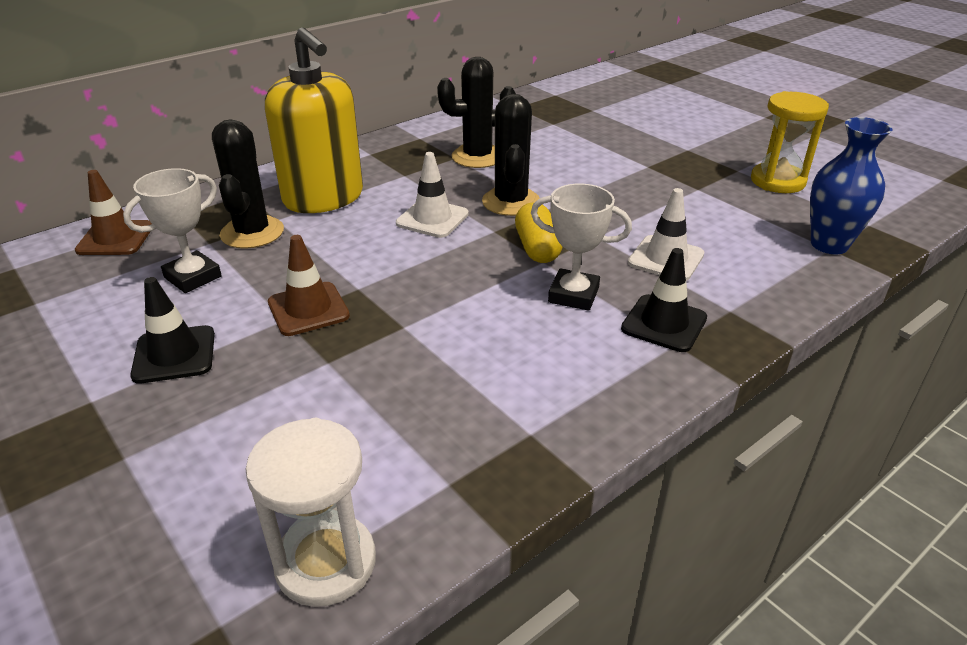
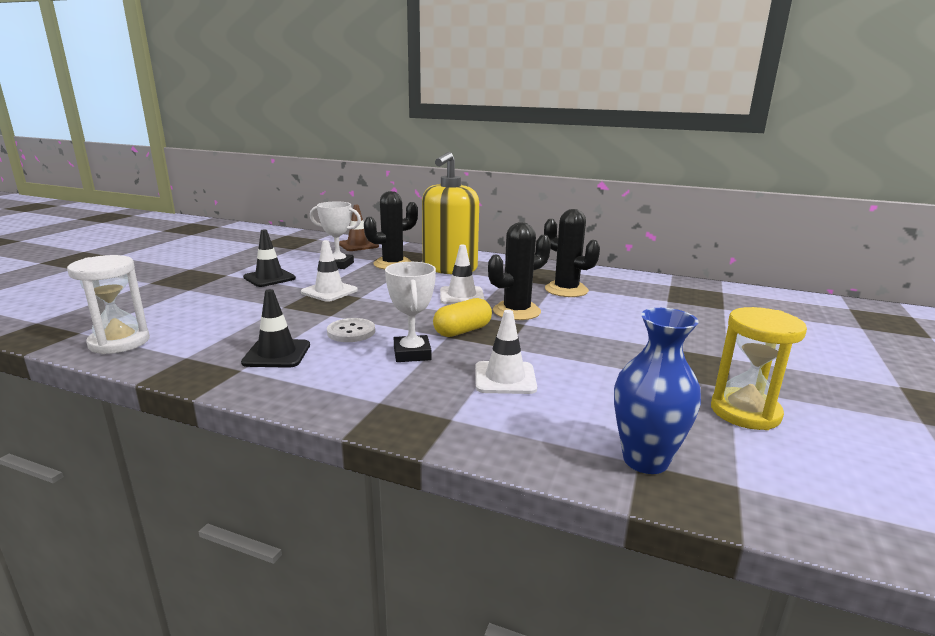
camera: 60 degrees right, 15 degrees down
brown traffic cone [268,235,350,336] -> white traffic cone [301,240,358,302]
black traffic cone [621,248,707,352] -> black traffic cone moved to [241,289,310,368]
none -> white button [327,318,375,342]

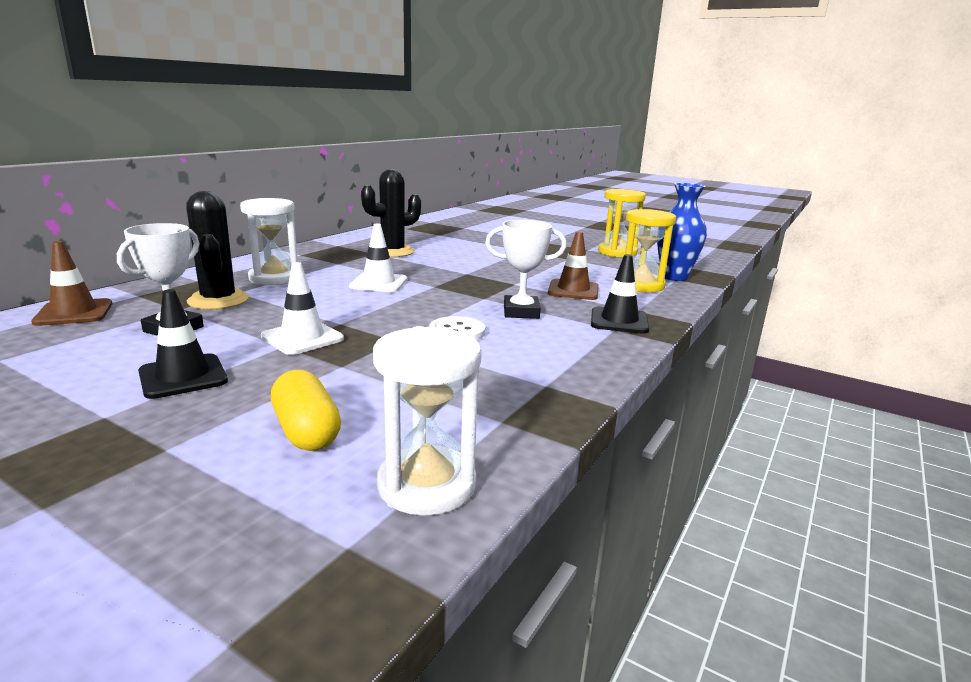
camera: 80 degrees left, 0 degrees up
black traffic cone [241,289,310,368] -> black traffic cone moved to [591,254,649,334]
yellow soap dispenser [422,152,479,274] -> white hourglass [240,198,298,285]
yellow capsule [433,298,492,337] -> yellow capsule moved to [271,370,341,451]
white traffic cone [475,310,537,394] -> brown traffic cone [548,231,599,300]
black cactus [488,222,551,320] -> none
none -> yellow hourglass [625,209,676,293]

